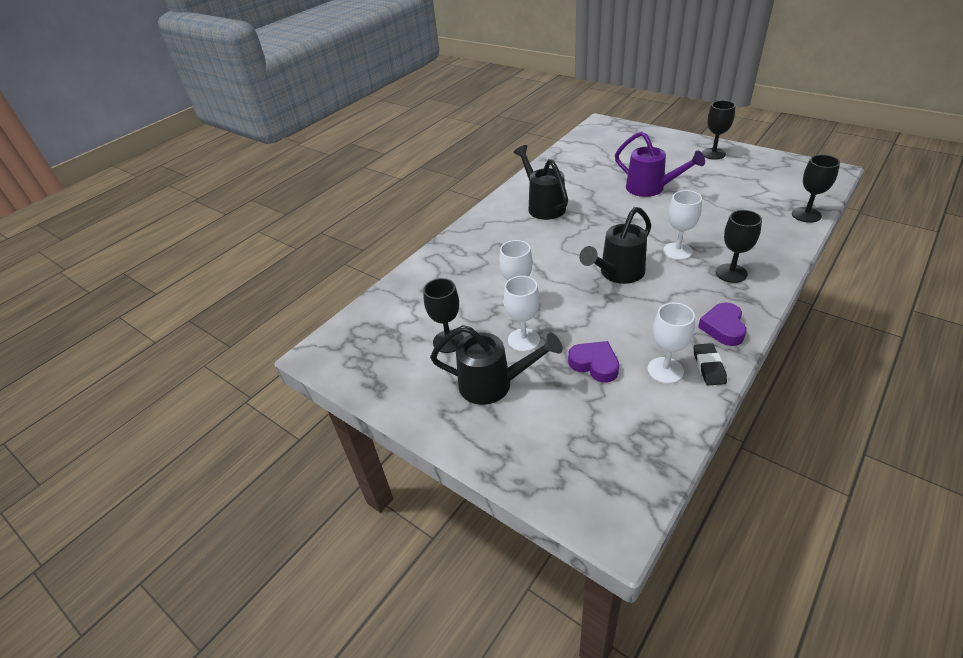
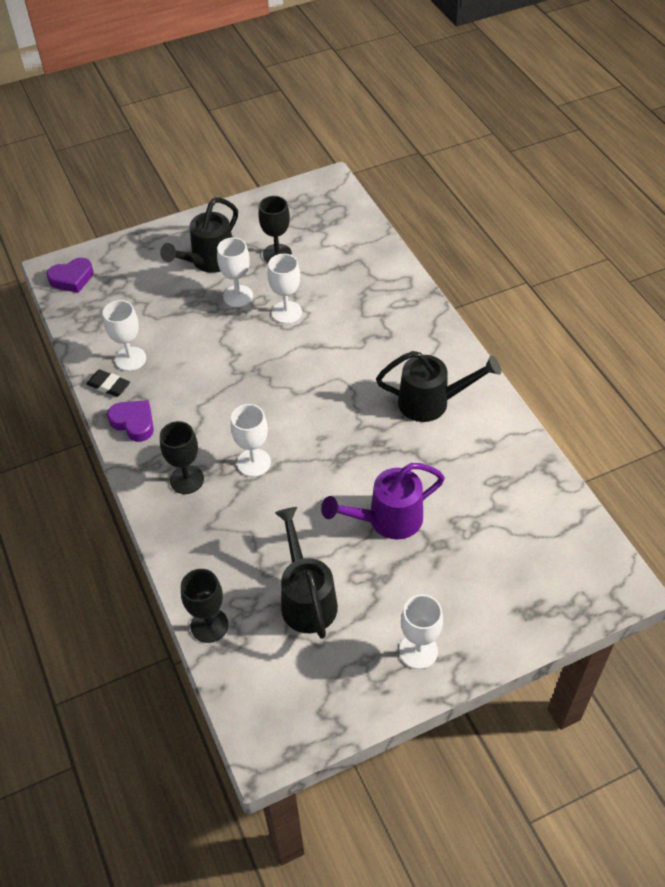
camera: 115 degrees right, 10 degrees up
purple heart [568,341,619,383] -> purple heart moved to [47,258,94,293]
black watering can [579,207,651,284] -> black watering can moved to [275,507,338,639]
black goblet [702,100,735,160] -> white goblet [399,595,443,669]

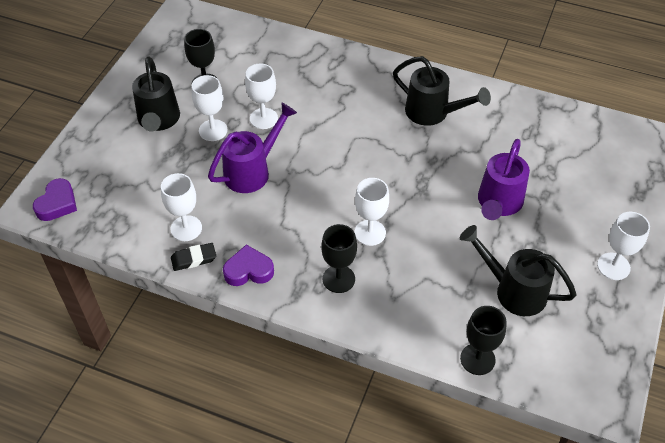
camera: 45 degrees left, 0 degrees up
black watering can [376,351,501,422] -> black watering can turned 75 degrees clockwise [393,56,491,126]
none -> purple watering can [208,103,297,193]

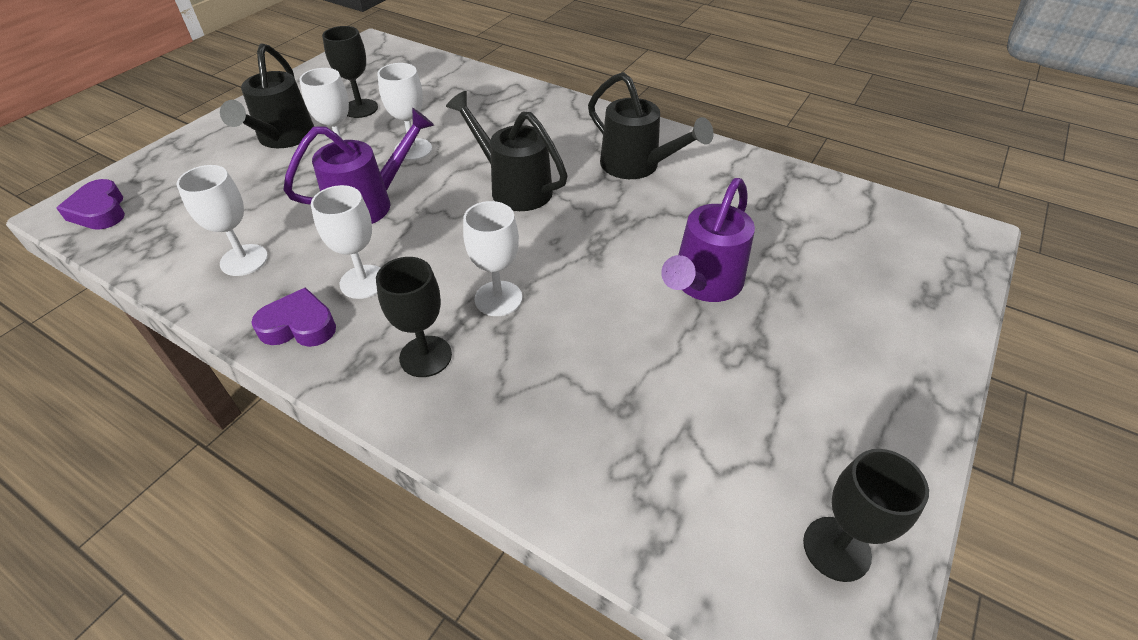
camera: 10 degrees right, 5 degrees down
purple heart [33,178,77,221] -> purple heart turned 120 degrees clockwise [56,179,125,230]
black eraser [171,243,216,271] -> none
black watering can [460,225,577,316] -> black watering can moved to [446,91,568,211]
black goblet [460,306,507,375] -> black goblet moved to [803,449,929,582]
white goblet [597,212,650,280] -> white goblet moved to [311,185,380,299]

